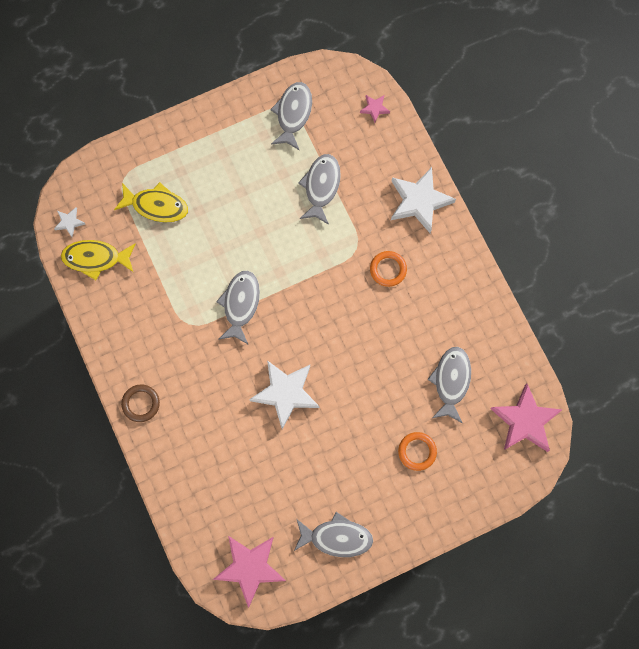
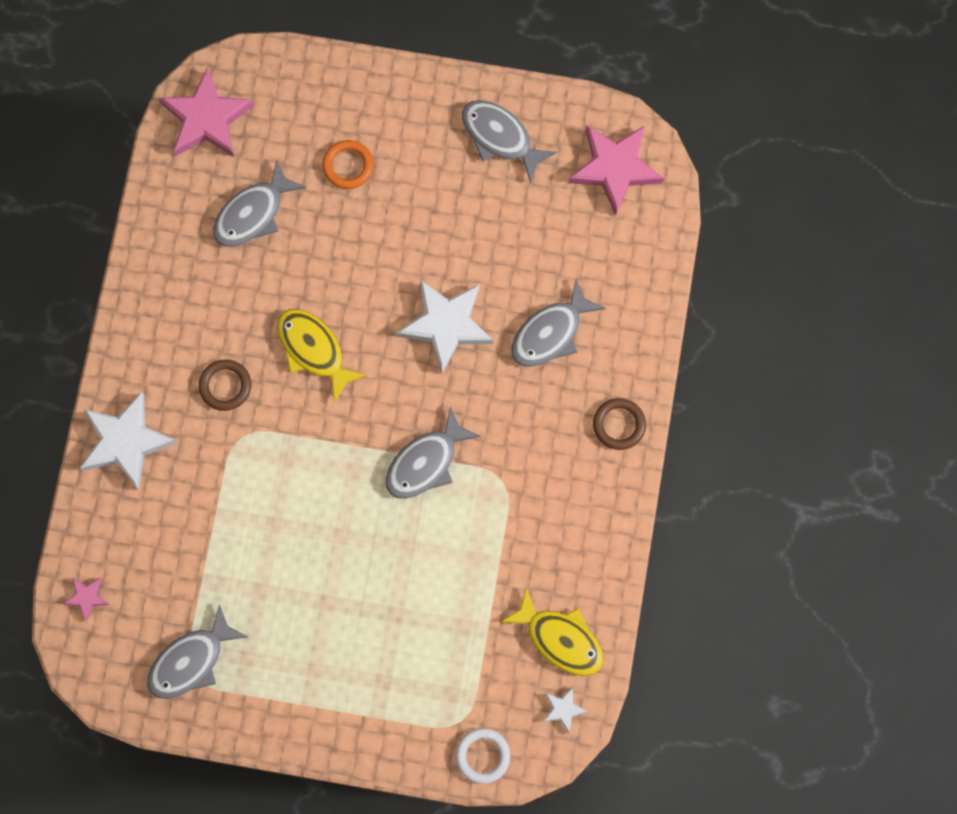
camera: 145 degrees left, 0 degrees up
yellow fish [114,182,188,222] -> yellow fish moved to [277,309,367,403]
grey fish [298,154,341,225] -> grey fish moved to [511,279,606,367]
orange ring [370,251,407,287] -> brown ring [199,359,251,411]
none -> white ring [455,728,511,784]

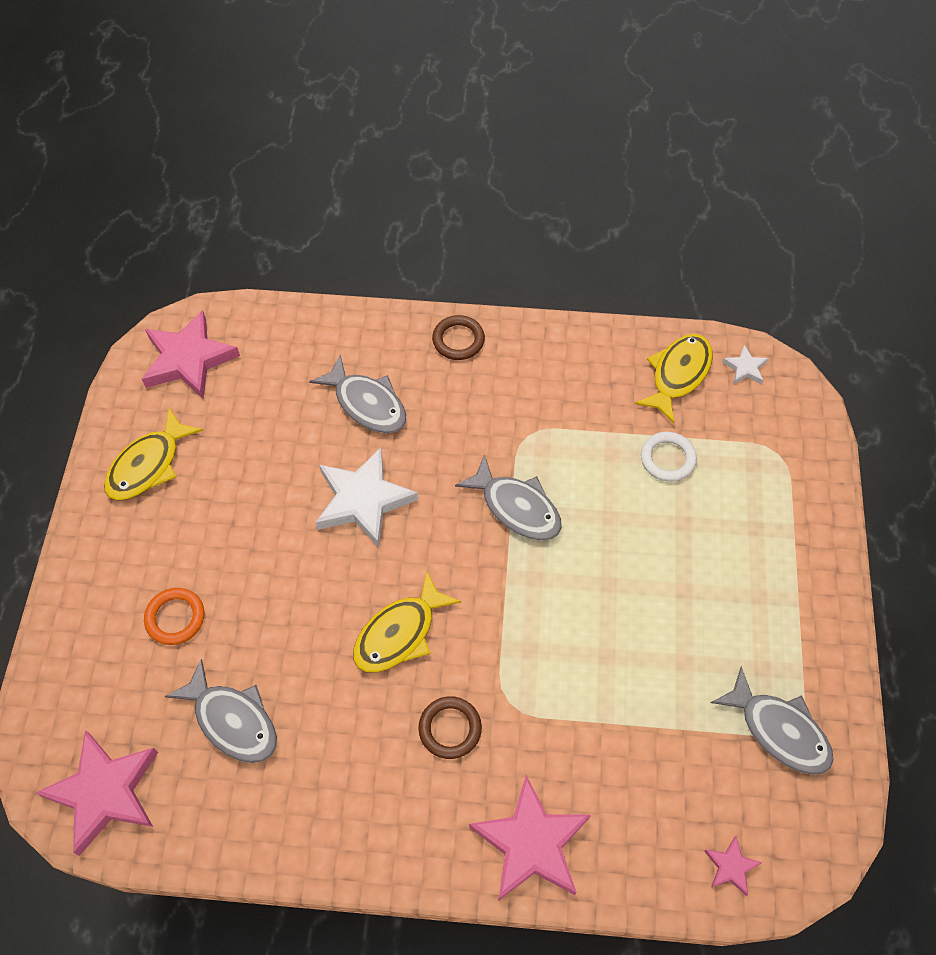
camera: 95 degrees left, 15 degrees down
white star [80,392,177,490] -> pink star [469,775,591,901]
white ring [455,728,511,784] -> white ring moved to [641,432,697,482]
grey fish [462,100,557,183] -> yellow fish [104,408,203,500]

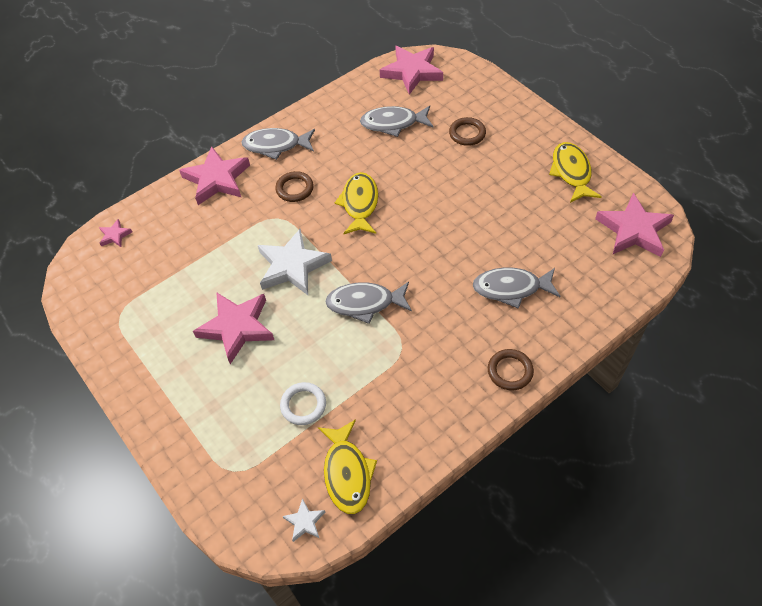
camera: 140 degrees right, 5 degrees down
orange ring [144,588,205,645] -> brown ring [449,117,486,146]
white star [315,447,418,548] -> white star moved to [258,229,332,295]
grey fish [711,666,834,775] -> grey fish moved to [242,128,315,160]
none -> pink star [193,292,274,364]

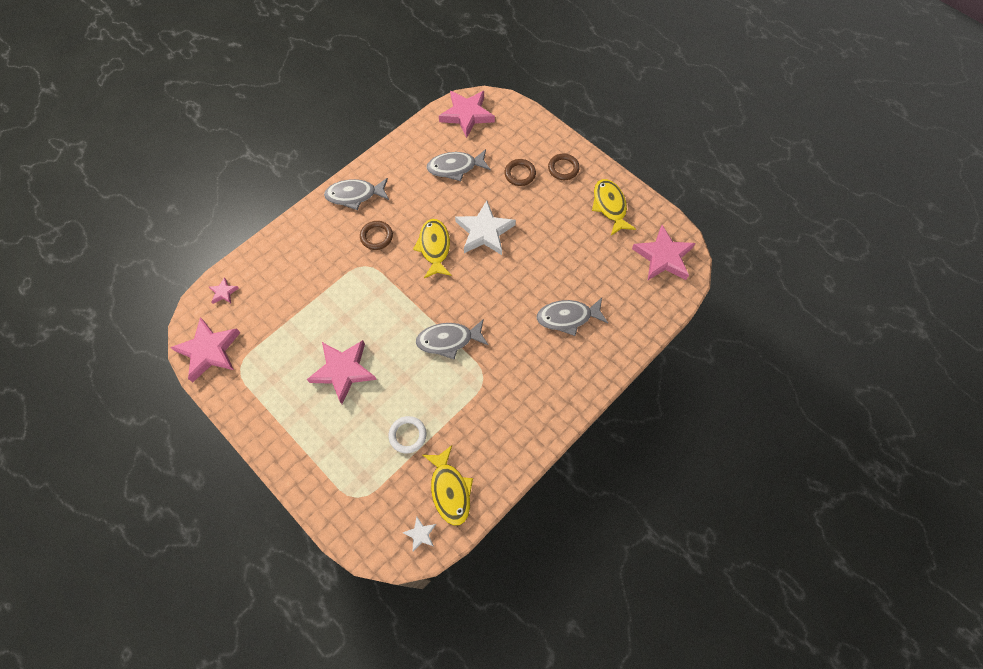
camera: 10 degrees left, 10 degrees up
pink star [179,146,250,205] -> pink star moved to [170,317,241,382]
white star [258,229,332,295] -> white star moved to [455,200,516,255]
brown ring [488,349,534,390] -> brown ring moved to [548,153,580,180]

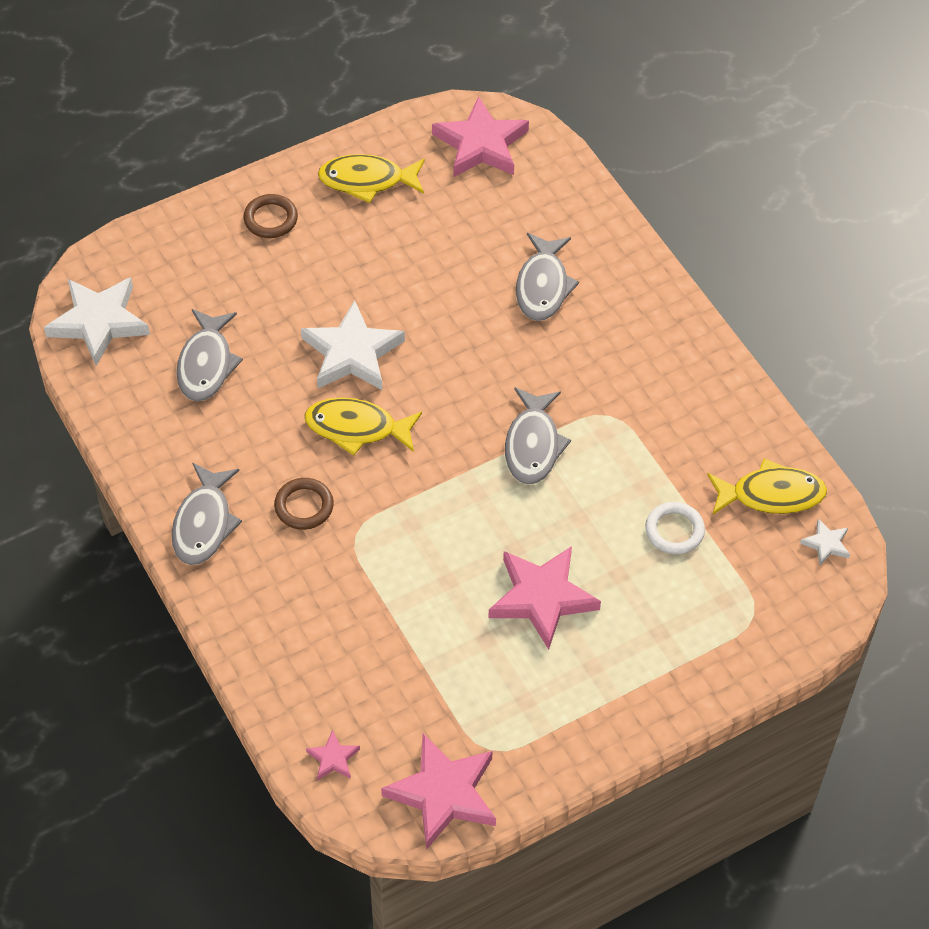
camera: 75 degrees left, 10 degrees down
pink star [439,91,495,138] -> white star [44,277,150,366]
brown ring [504,159,536,186] -> none

